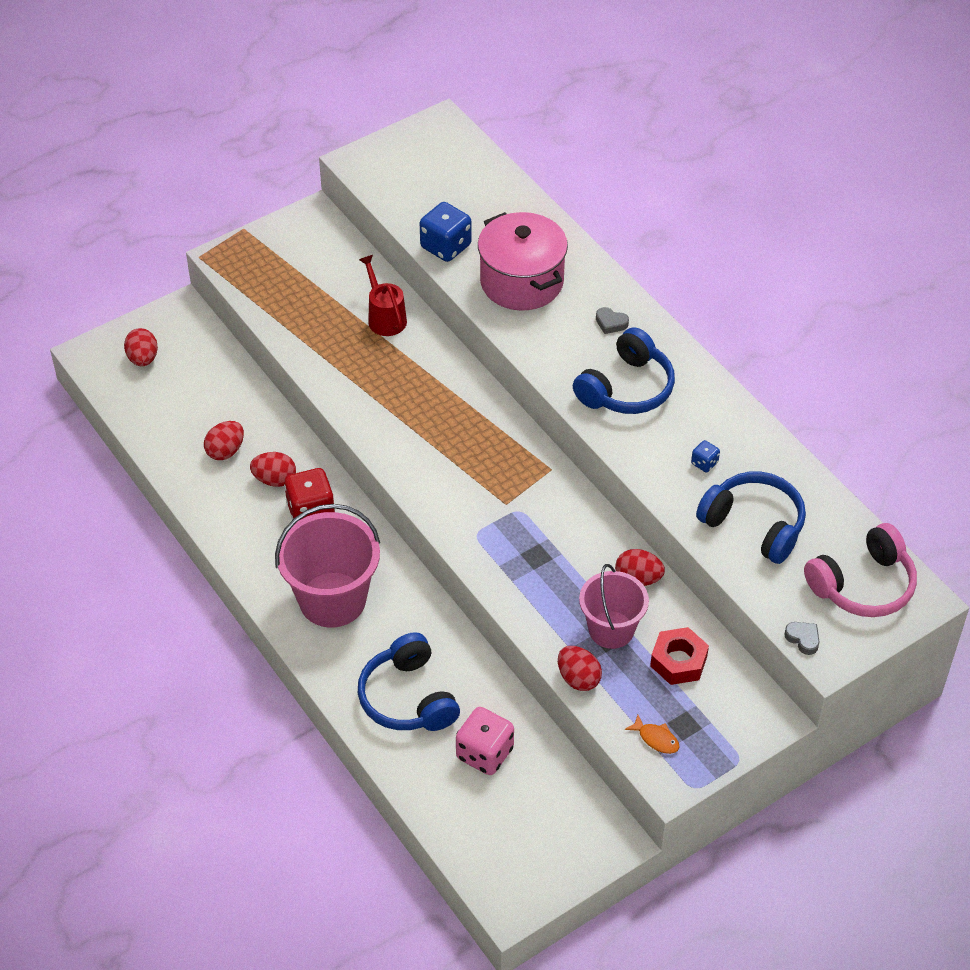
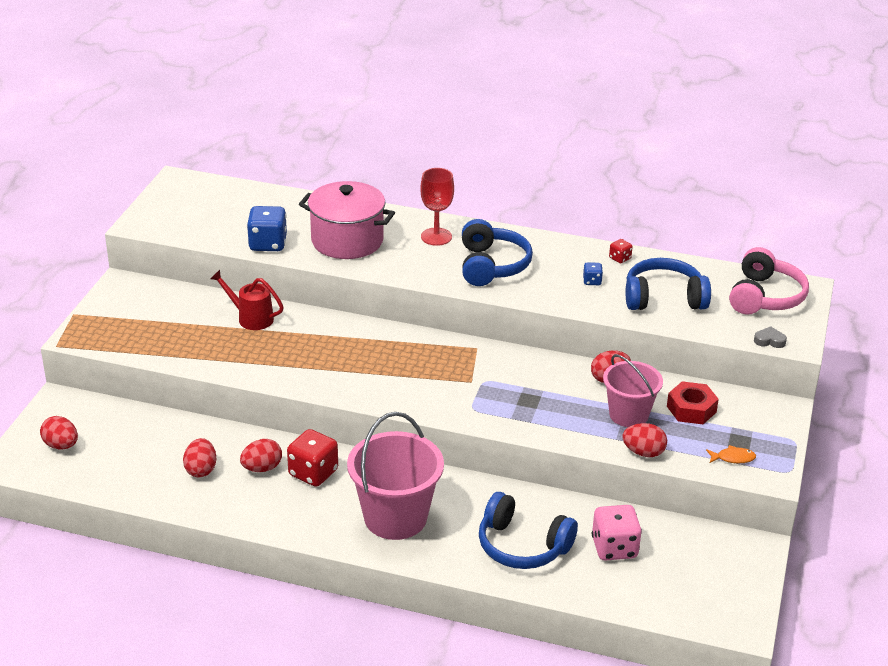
camera: 40 degrees left, 15 degrees down
grey heart [596,307,629,334] -> red goblet [420,168,454,246]
none -> red dice [609,239,633,263]

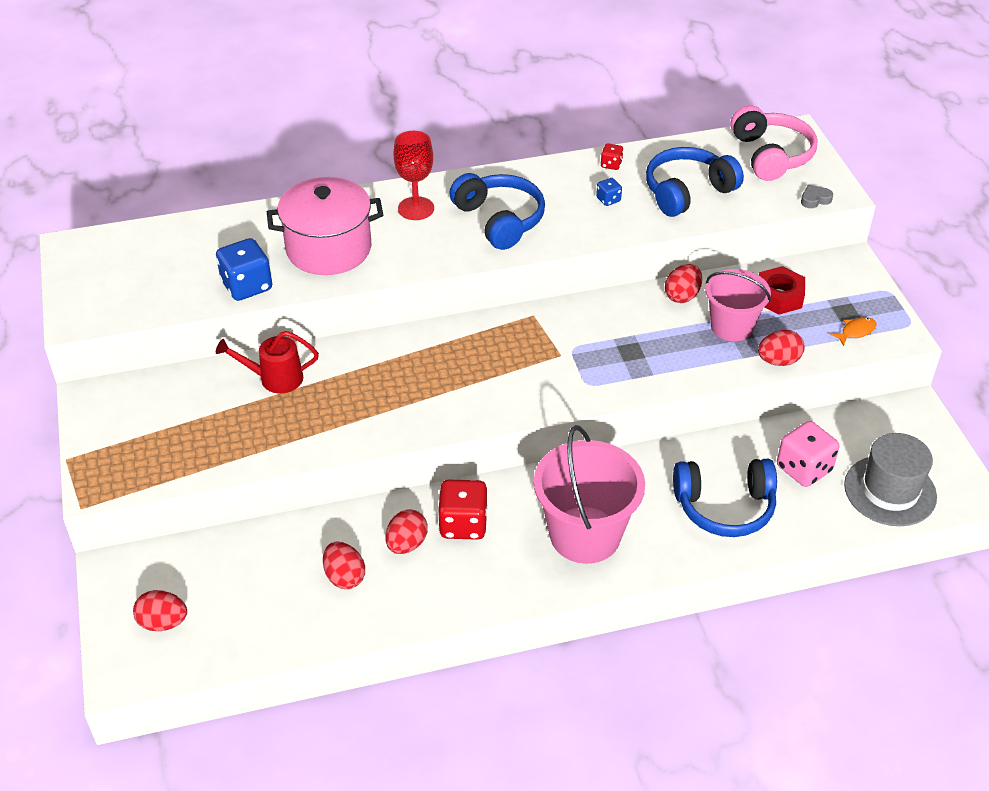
camera: 30 degrees left, 10 degrees up
none -> grey hat [844,433,937,526]

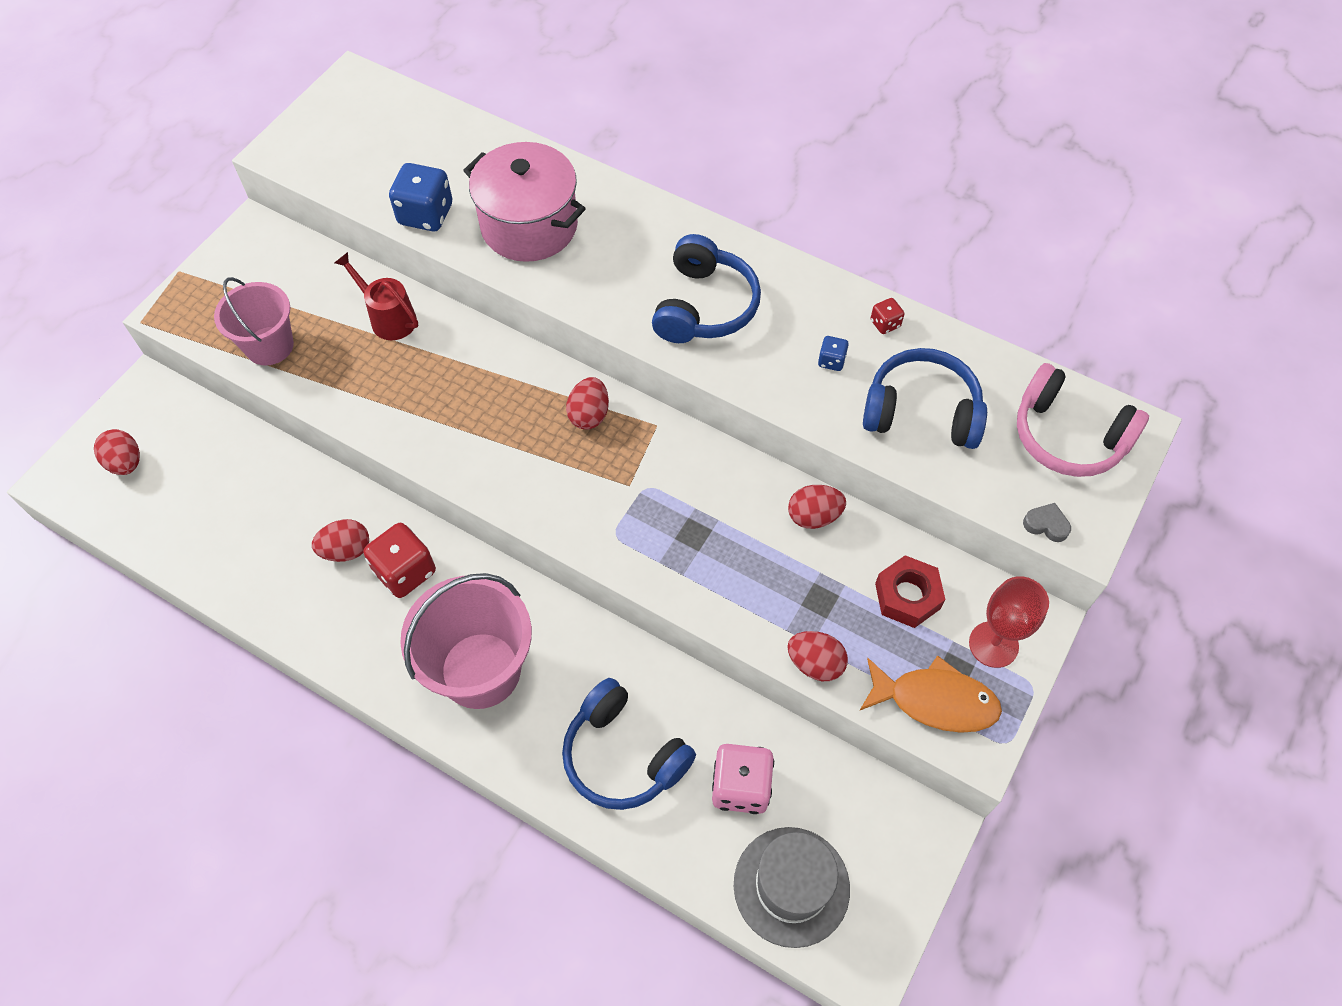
camera: 45 degrees right, 15 degrees up
red egg [323,541,365,589] -> red egg moved to [566,377,609,429]
red goblet [394,131,434,220] -> red goblet moved to [969,576,1049,668]
pink bucket [706,269,771,342] -> pink bucket moved to [214,277,294,366]
pink headphones [731,106,817,181] -> pink headphones turned 90 degrees clockwise [1017,363,1149,477]
orange fish [830,317,877,346] -> orange fish [860,655,1002,733], size x2.03

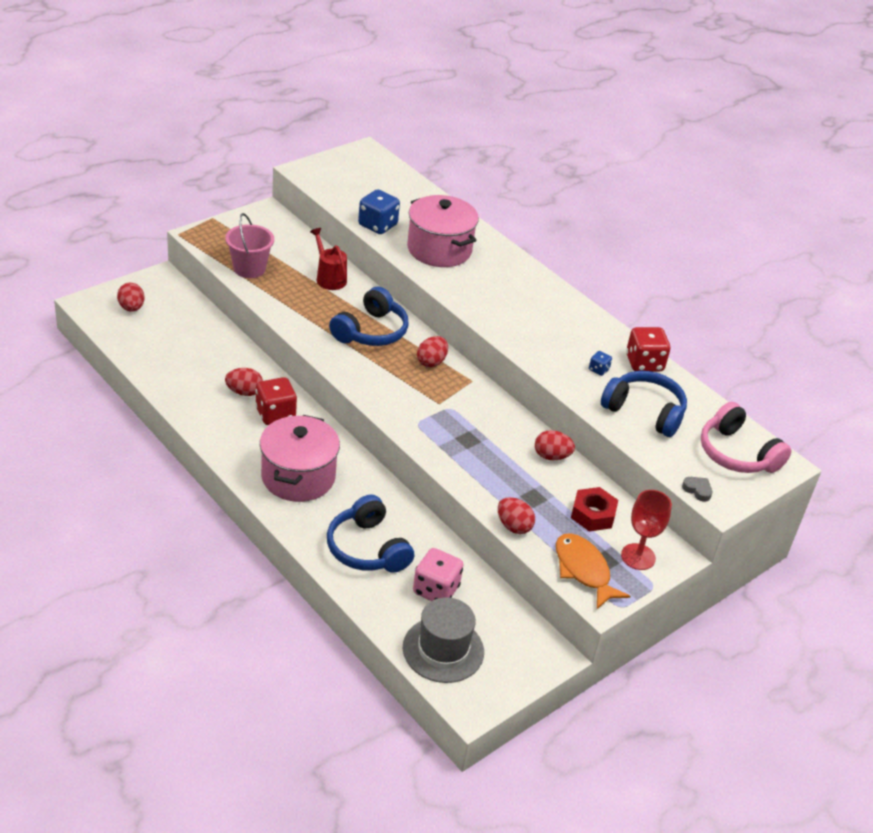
camera: 15 degrees right, 20 degrees down
pink bucket [400,573,532,709] -> pink pot [260,415,340,502]
blue headphones [652,234,761,343] -> blue headphones moved to [329,287,409,346]
orange fish [860,655,1002,733] -> orange fish turned 150 degrees counterclockwise [556,533,630,609]
red dice [871,298,904,334] -> red dice [626,327,671,372], size x2.03

